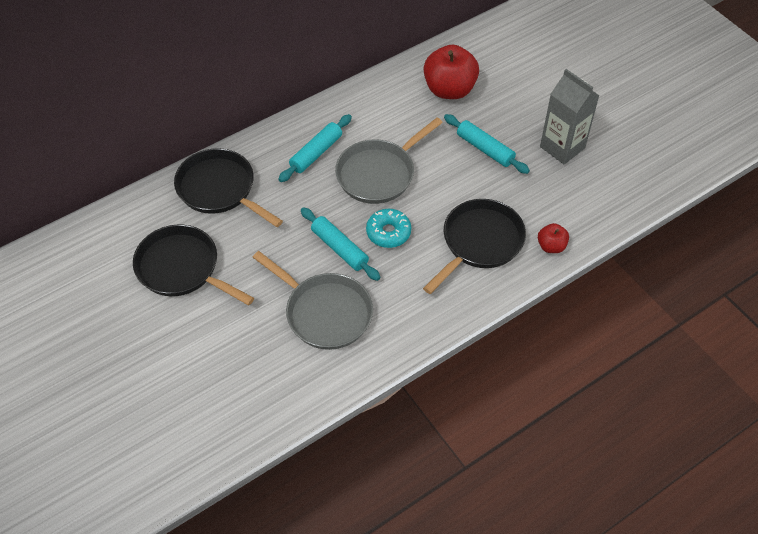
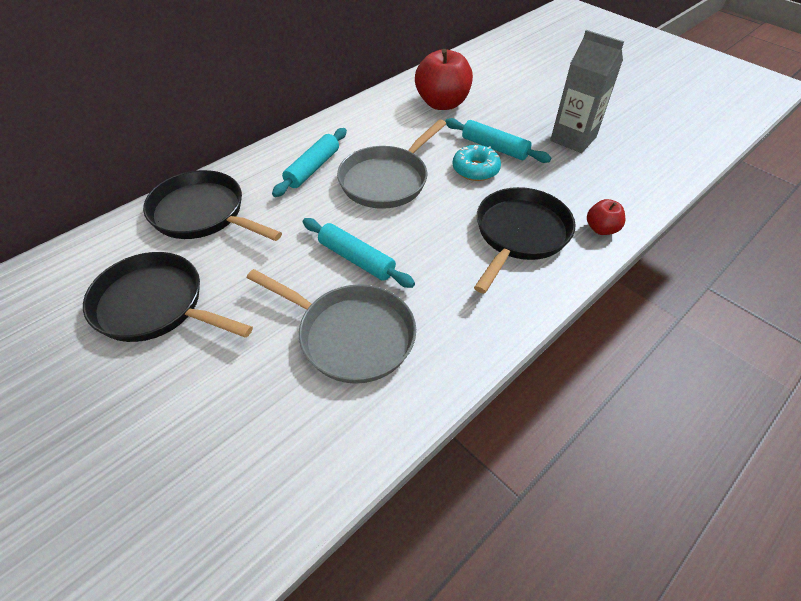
camera: 10 degrees left, 5 degrees down
turquoise donut [366,209,411,248] -> turquoise donut moved to [452,145,501,181]

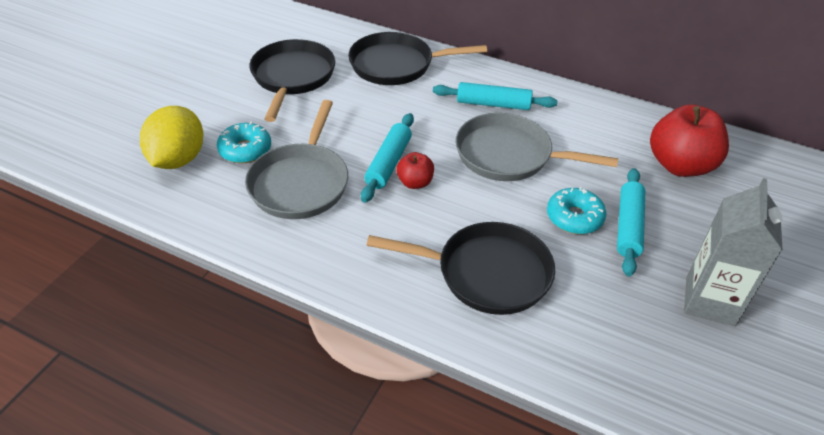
camera: 70 degrees right, 5 degrees down
black pan [143,170,282,241] -> black pan turned 105 degrees counterclockwise [348,32,487,85]
red apple [587,199,625,235] -> red apple moved to [396,152,434,189]
none -> yellow lemon [140,106,203,169]
none -> turquoise donut [217,122,271,163]

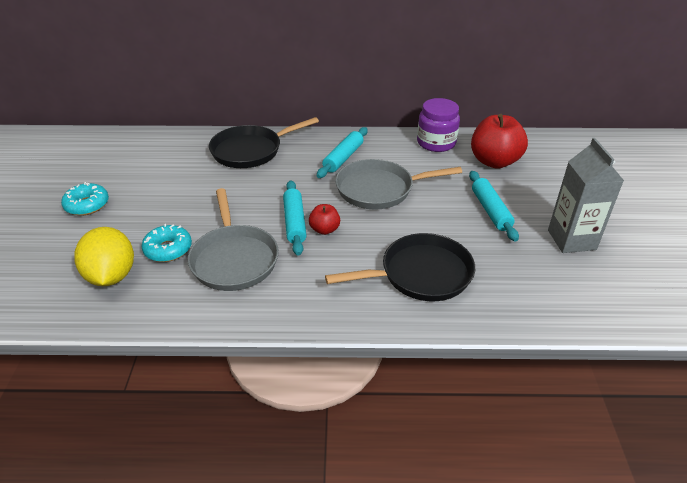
camera: 25 degrees left, 5 degrees down
black pan [249,39,335,122] -> none
turquoise rolling pin [433,82,558,110] -> turquoise rolling pin turned 45 degrees counterclockwise [317,127,368,178]
turquoise donut [547,187,606,234] -> turquoise donut moved to [61,182,109,216]
none -> purple jar [417,98,460,152]

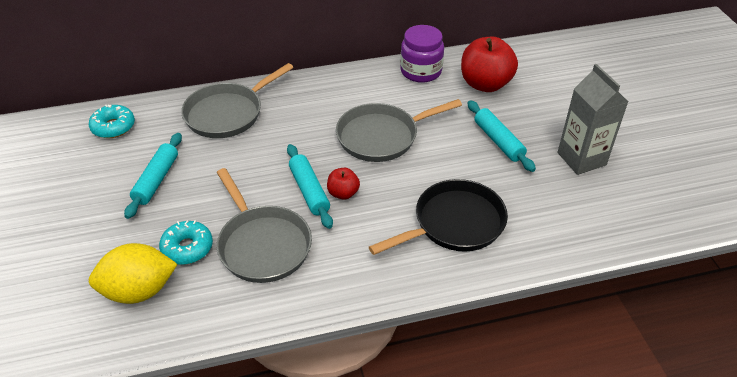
camera: 15 degrees left, 5 degrees up
turquoise donut [61,182,109,216] -> turquoise donut moved to [89,105,135,138]
yellow lemon [74,227,134,286] -> yellow lemon turned 75 degrees counterclockwise [89,243,178,304]
black pan [209,117,319,168] -> grey pan [181,63,294,138]
turquoise rolling pin [317,127,368,178] -> turquoise rolling pin moved to [124,133,182,219]

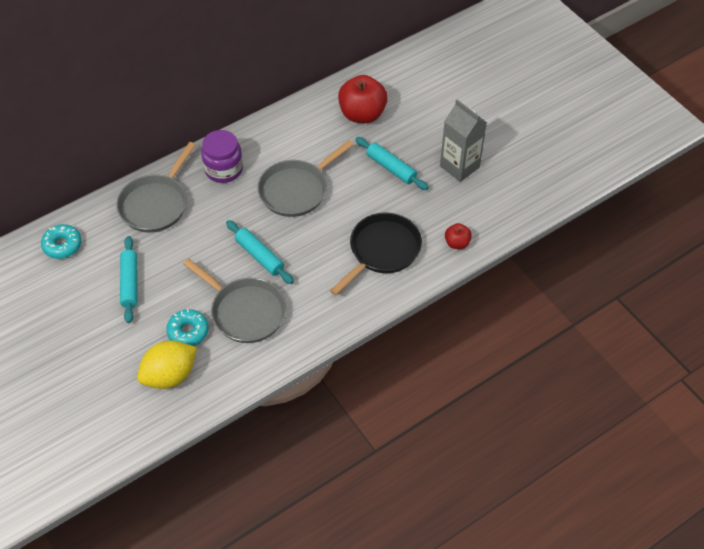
camera: 20 degrees left, 10 degrees up
red apple [327,168,360,200] -> red apple moved to [445,223,472,249]
purple jar [400,25,444,83] -> purple jar moved to [201,130,243,183]

